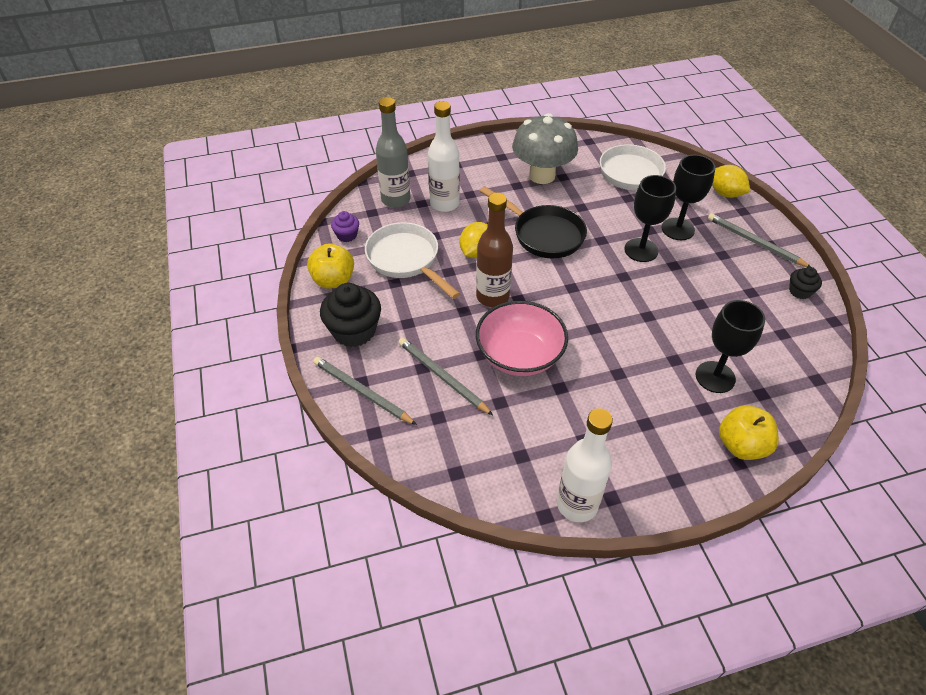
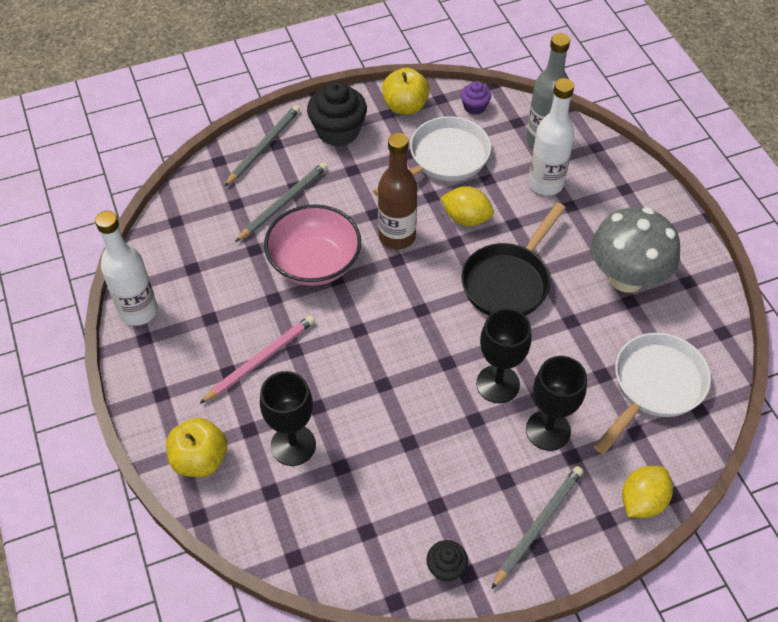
camera: 85 degrees right, 5 degrees up
none -> pink pencil [199,315,315,404]

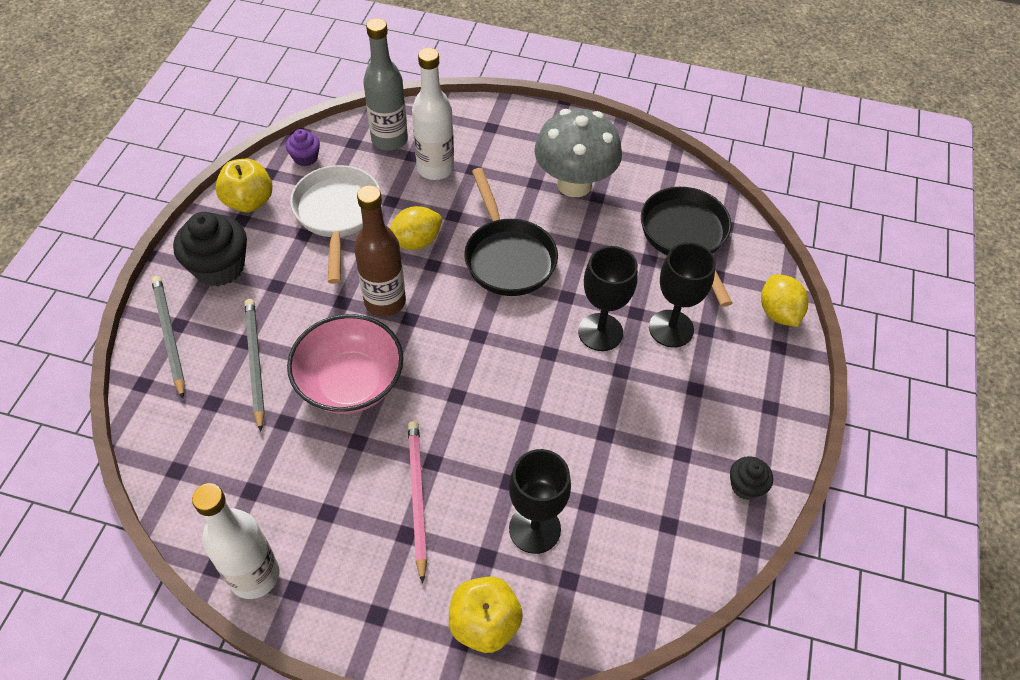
camera: 55 degrees left, 0 degrees up
grey pencil [491,466,583,589] -> none
white pan [594,333,711,454] -> black pan [641,187,732,307]

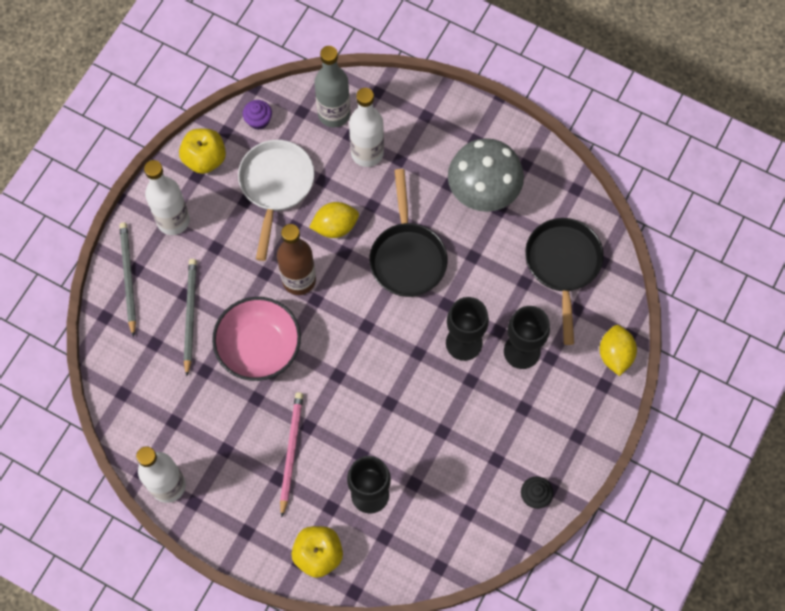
camera: 15 degrees right, 15 degrees up
black cupcake [173,212,247,286] -> white bottle [144,160,190,235]

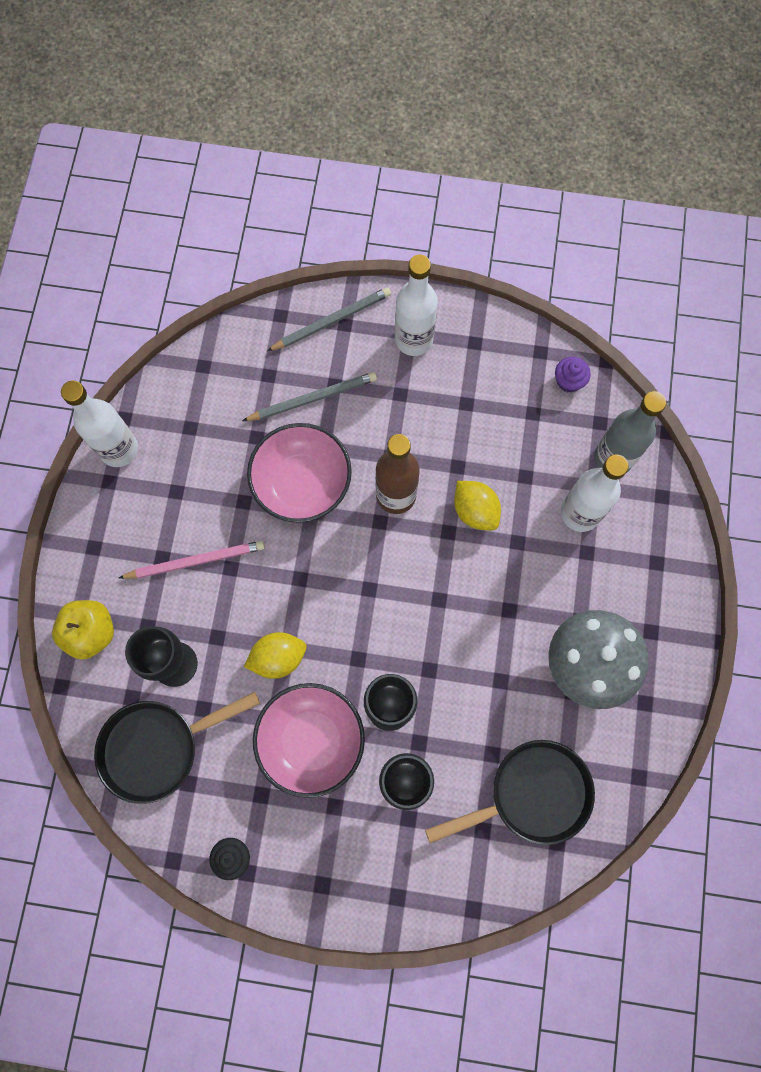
camera: 70 degrees right, 5 degrees up
yellow apple [179,129,226,174] -> none
white pan [238,140,314,261] -> none
black pan [369,169,448,297] -> black pan moved to [94,692,260,804]
yellow lemon [600,325,637,376] -> yellow lemon moved to [244,632,306,679]
none -> pink bowl [253,683,365,798]

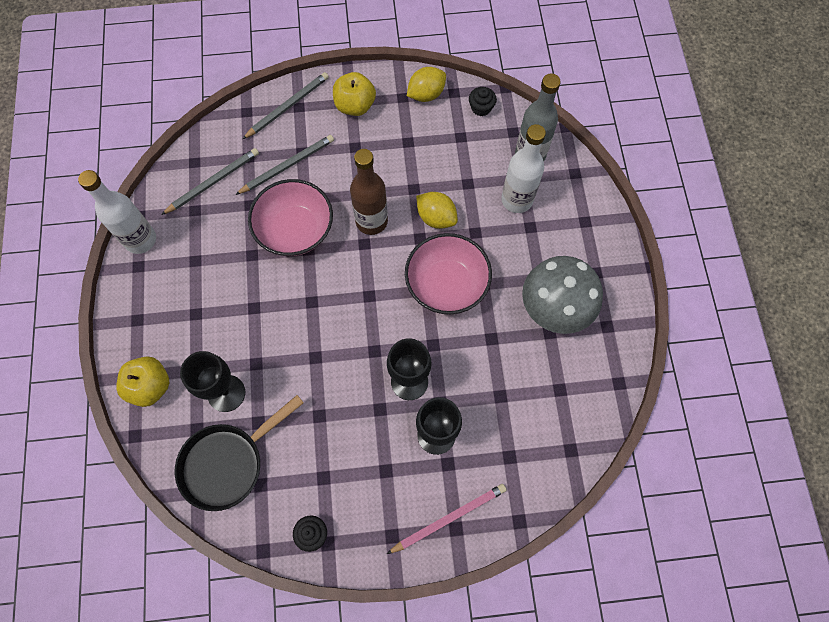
camera: 15 degrees left, 5 degrees down
pink pencil [119,541,265,579] -> pink pencil moved to [387,484,507,554]
yellow lemon [244,632,306,679] -> yellow lemon moved to [407,67,446,102]
pink bowl [253,683,365,798] -> pink bowl moved to [405,233,492,314]
white bottle [395,255,438,356] -> yellow apple [333,72,376,116]
black pan [425,740,595,845] -> none
purple cupcake [555,357,591,392] -> black cupcake [469,87,497,116]
none -> grey pencil [161,148,259,215]

